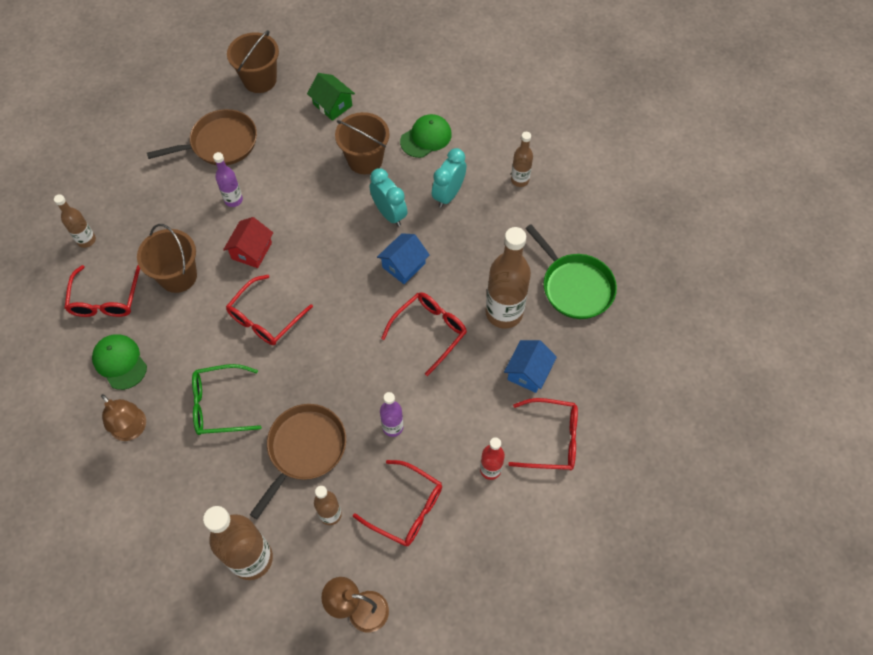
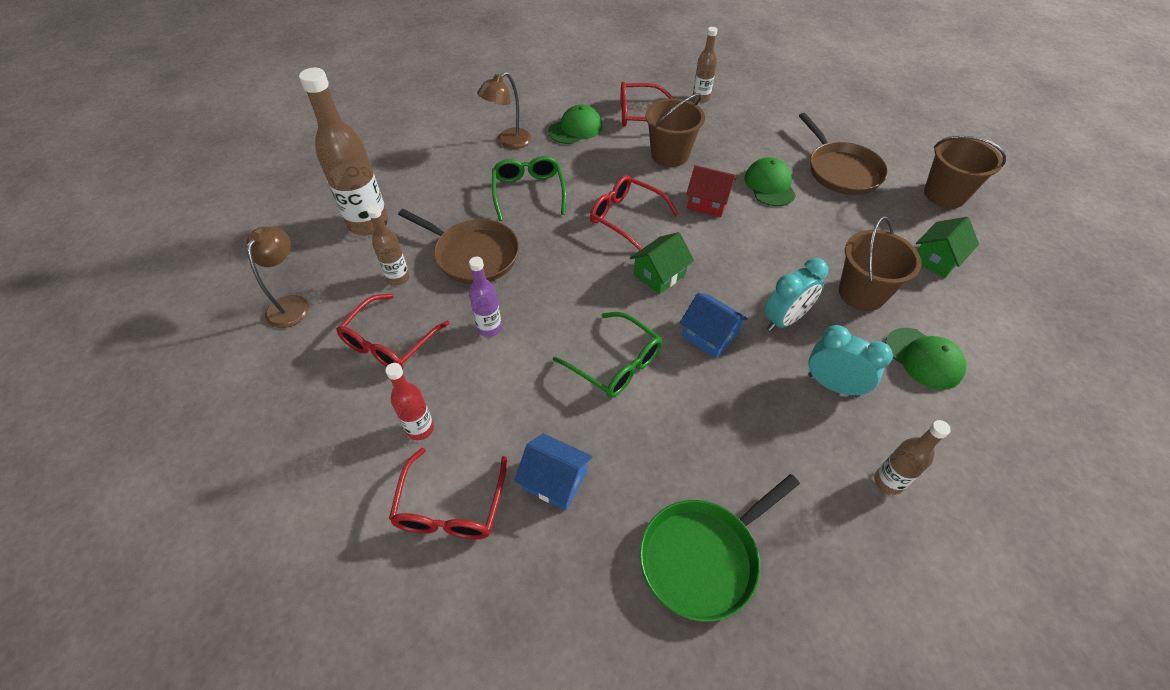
camera: 90 degrees right, 10 degrees down
purple bottle [213,152,243,207] -> green cap [744,158,796,206]
red glasses [381,292,467,376] -> green glasses [553,312,662,398]
brown bottle [486,227,531,329] -> none
none -> green house [630,232,694,294]

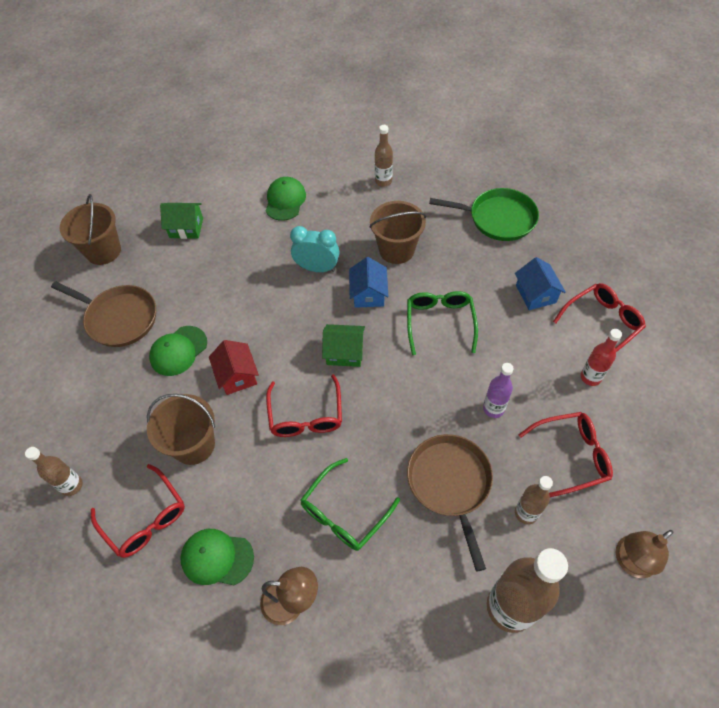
camera: 130 degrees left, 5 degrees up
brown pan [799,113,888,195] -> brown pan turned 90 degrees clockwise [51,281,156,347]
turquoise clock [808,325,893,397] -> none
brown bucket [839,216,922,311] -> brown bucket moved to [369,201,426,264]

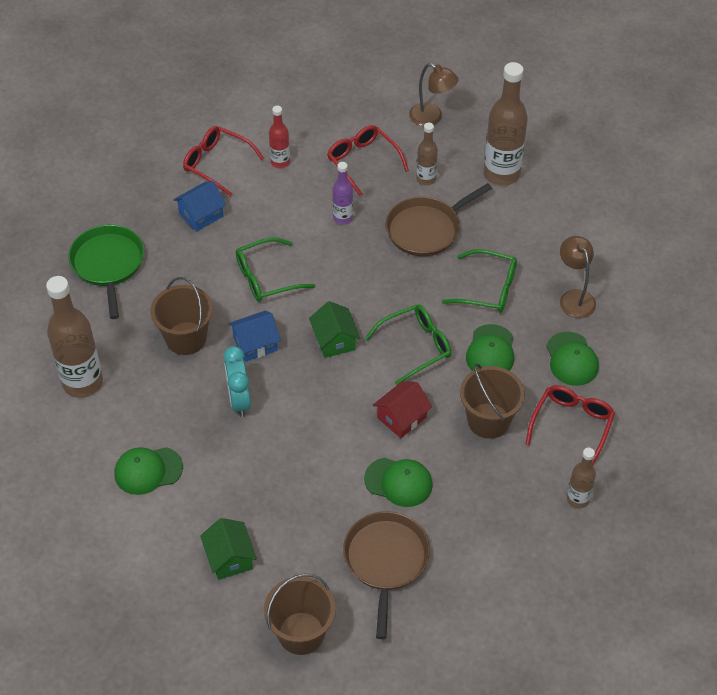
camera: 115 degrees left, 5 degrees down
red glasses [266,374,342,437] -> green glasses [364,304,451,385]
brown bottle [375,125,393,187] -> brown bottle [46,276,103,398], size x1.89
none -> green cap [466,324,514,371]

